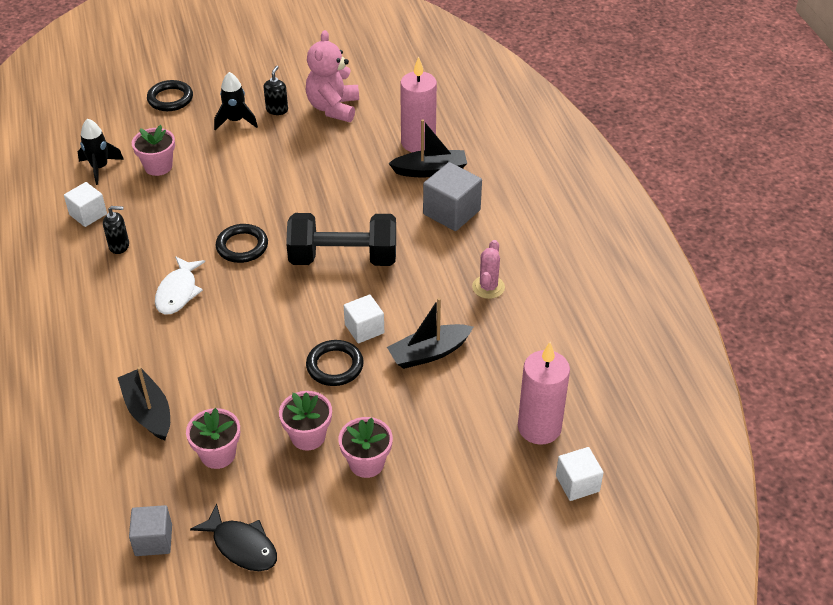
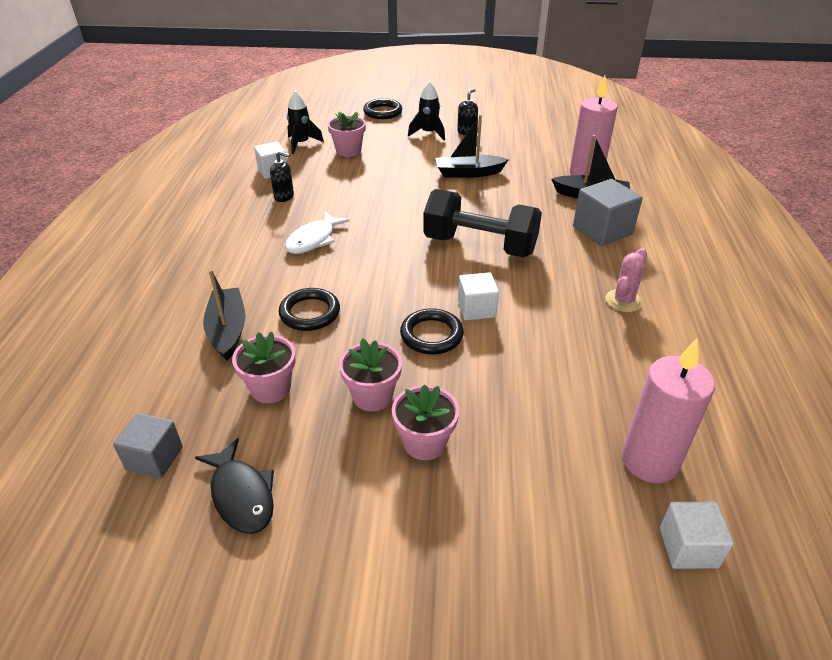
camera: 20 degrees right, 5 degrees down
black ring [216,224,268,263] -> black ring moved to [279,288,340,331]
pink teddy bear [306,30,359,122] -> none
black boat [387,298,473,369] -> black boat moved to [435,115,509,178]

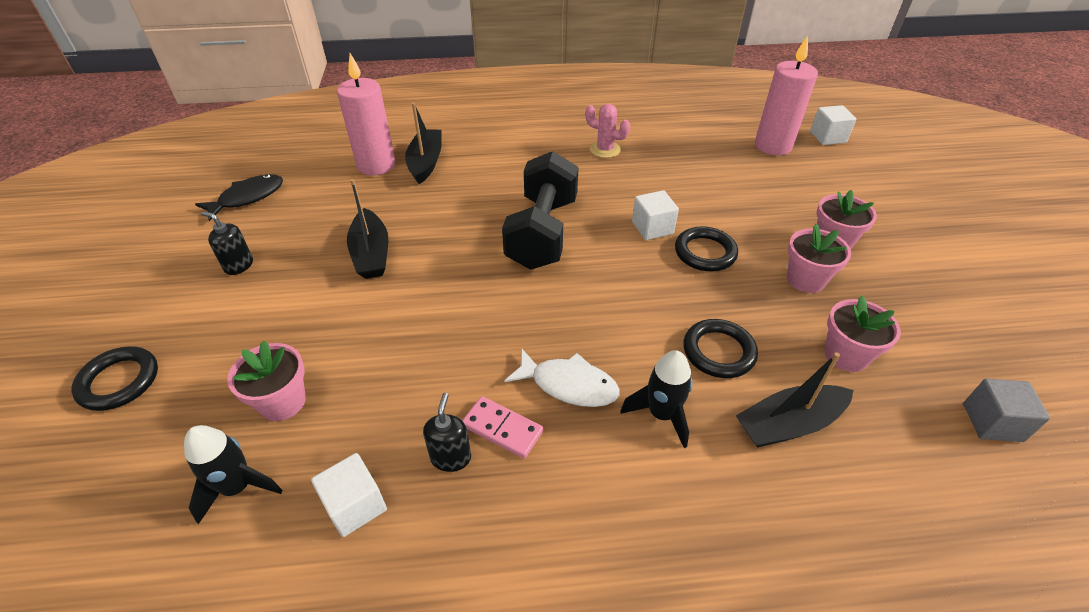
camera: 100 degrees left, 5 degrees up
black fish [195,438,274,534] -> black fish moved to [195,174,283,221]
black rocket [408,81,445,140] -> black rocket moved to [620,350,693,448]
grey cube [573,179,643,246] -> none
none -> pink domino [462,396,543,458]

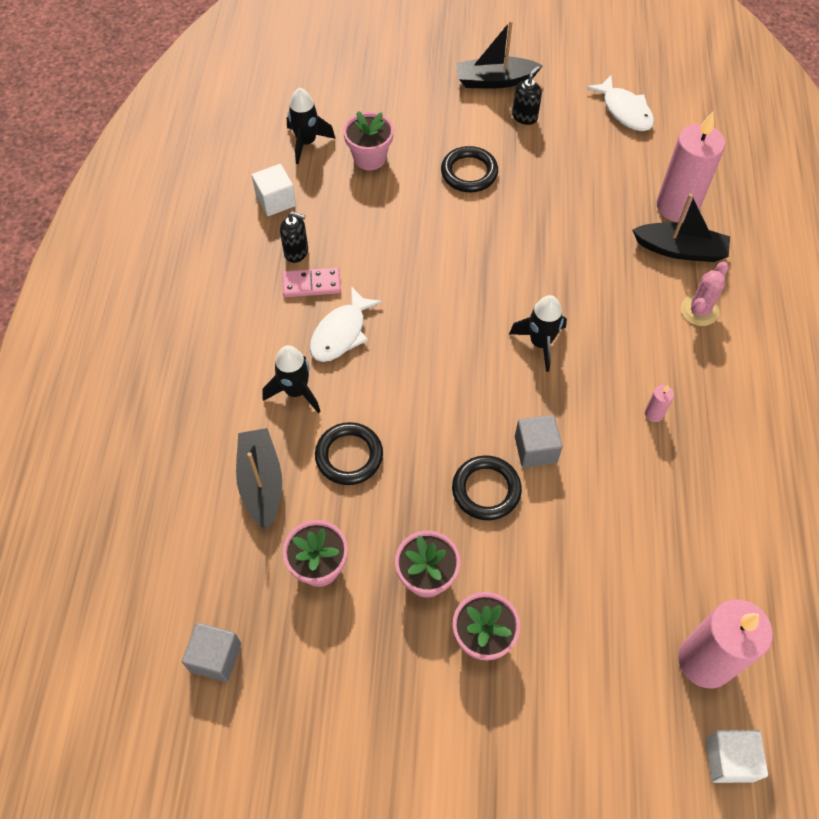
camera: 100 degrees right, 15 degrees up
black ring [71,346,158,411] -> black ring moved to [441,146,498,192]
black fish [195,174,283,221] -> white fish [586,75,654,131]
black boat [347,179,388,279] -> black boat moved to [456,20,543,89]
pink domino [462,396,543,458] -> pink domino turned 45 degrees clockwise [282,267,341,297]
black dumbbell [502,151,579,270] -> black rocket [509,295,567,372]
pink cactus [585,104,630,158] -> pink cactus moved to [681,262,729,326]
white cube [632,190,679,240] -> grey cube [515,415,563,468]
none -> pink candle [645,385,674,422]

